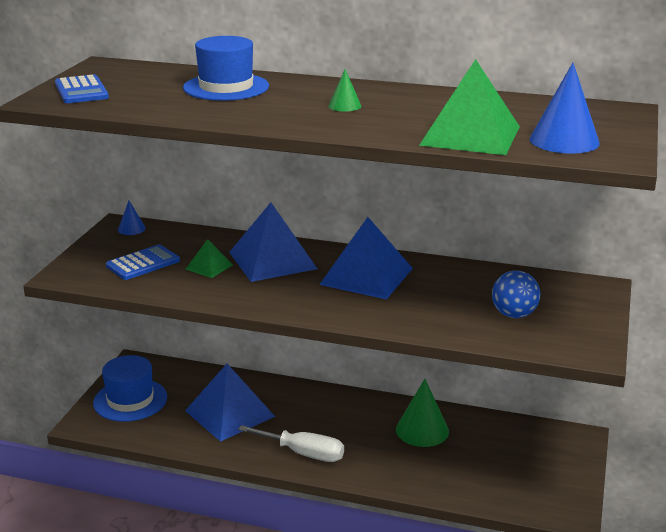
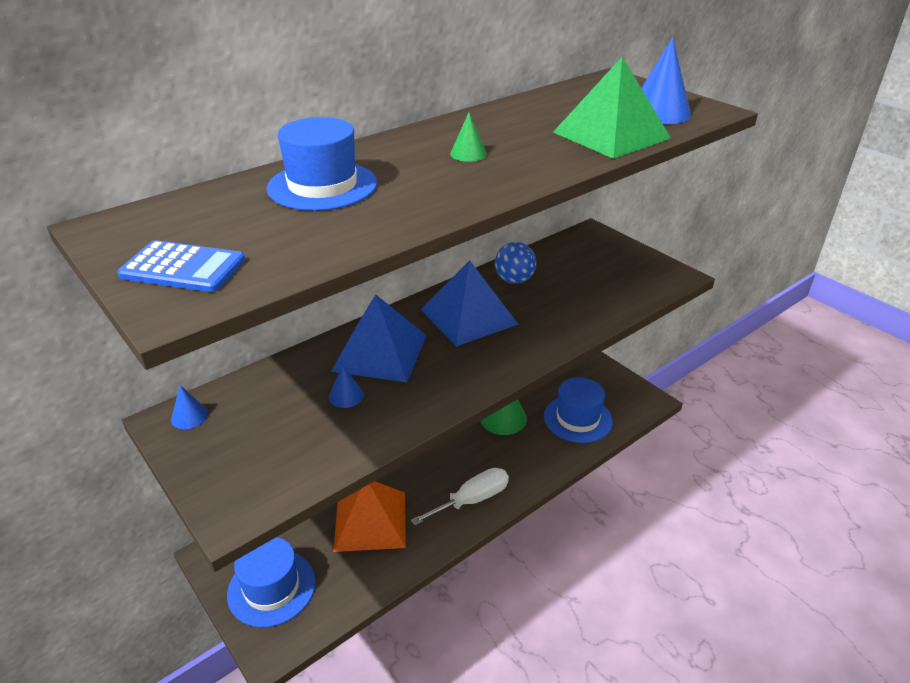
camera: 55 degrees left, 10 degrees up
blue calculator [106,244,180,280] -> none
blue pyramid [185,364,275,442] -> orange pyramid [334,481,406,552]
green pyramid [186,239,233,278] -> blue cone [329,365,364,408]
blue ball [492,270,541,318] -> blue ball moved to [495,242,537,284]
none -> blue hat [544,377,613,443]

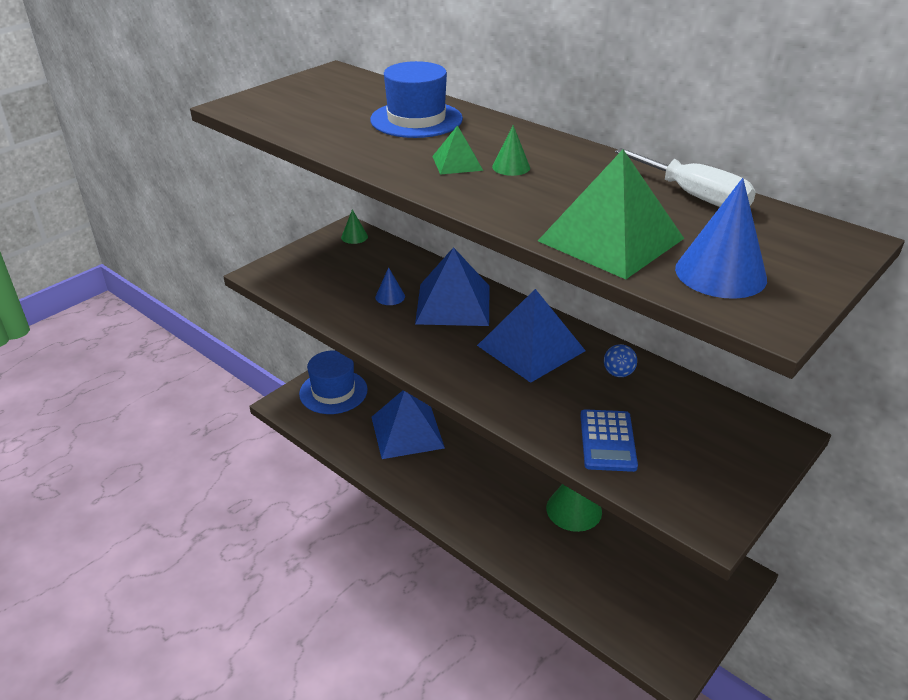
camera: 80 degrees right, 0 degrees up
blue calculator [117,240,245,292] -> blue calculator moved to [580,409,638,472]
blue cone [171,385,208,429] -> green cone [341,209,368,244]
orange pyramid [334,481,406,552] -> blue pyramid [371,390,445,459]
white screwdriver [411,468,509,526] -> white screwdriver moved to [615,148,756,207]
blue ball [495,242,537,284] -> blue ball [604,344,637,377], size x0.66
blue hat [544,377,613,443] -> none
none -> green pyramid [432,125,483,175]

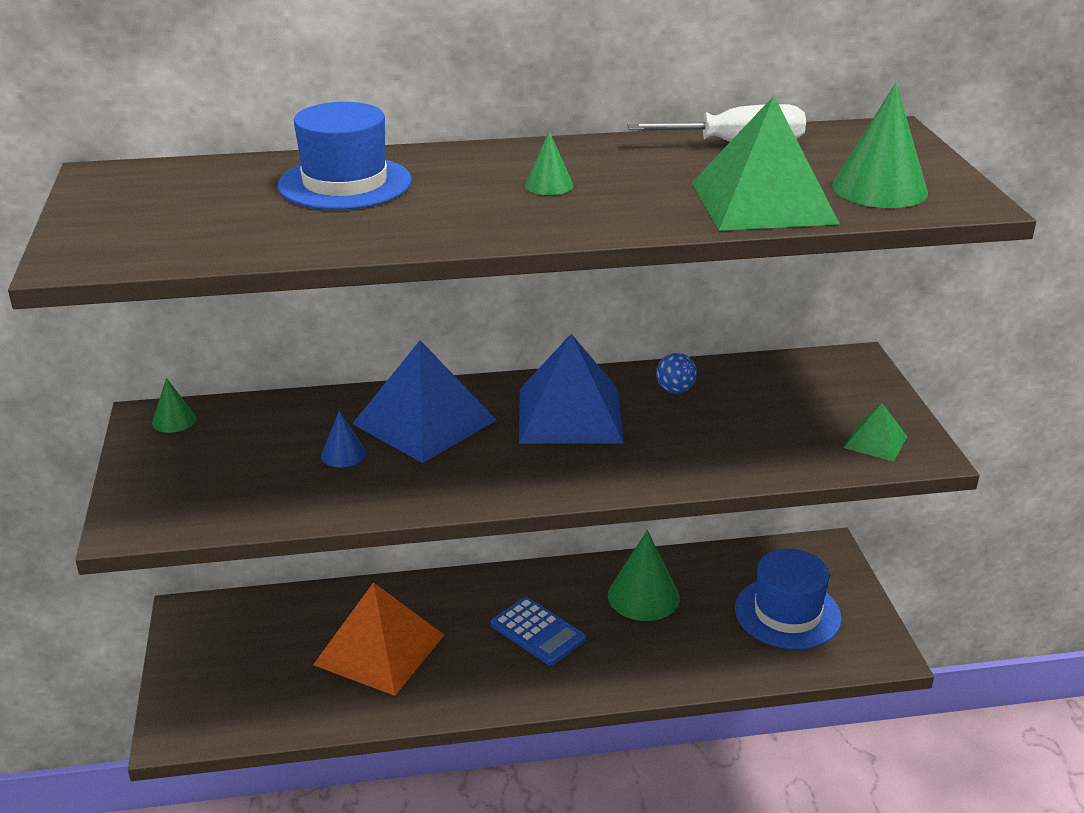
camera: 50 degrees left, 5 degrees down
blue hat [299,350,368,414] -> blue hat moved to [735,549,841,649]
blue pyramid [371,390,445,459] -> orange pyramid [313,582,444,696]
green pyramid [432,125,483,175] -> green pyramid moved to [844,403,907,462]
blue calculator [580,409,638,472] -> blue calculator moved to [491,597,586,666]
blue cone [675,178,767,299] -> green cone [832,83,928,208]

